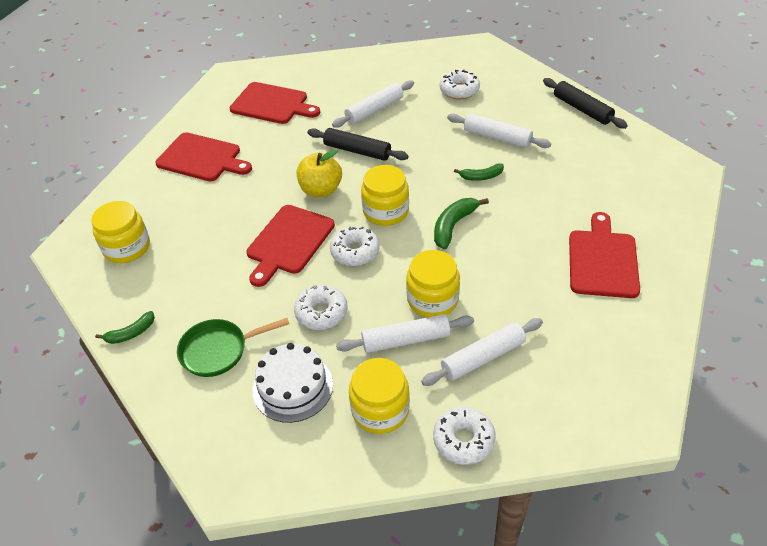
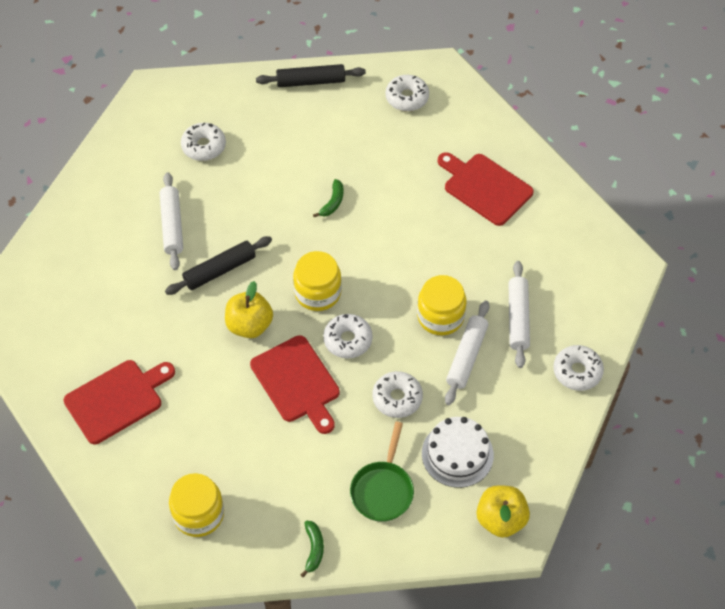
camera: 60 degrees left, 10 degrees up
red cutting board [230,82,320,124] -> none
yellow jar [349,358,410,434] -> none
green banana [434,198,489,249] -> none
white rolling pin [447,113,551,148] -> none
none -> white donut [385,75,429,111]
none -> yellow apple [477,485,530,538]

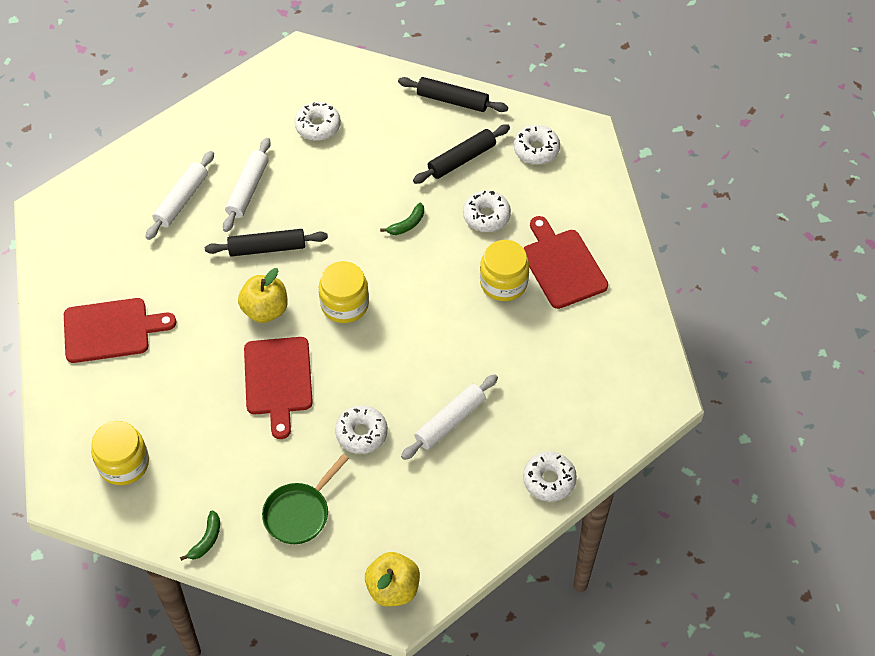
camera: 25 degrees right, 0 degrees up
white donut [323,314,373,359] -> white donut moved to [463,190,511,232]
yellow jar [417,275,466,335] -> yellow jar moved to [480,240,529,301]
white cake [422,417,494,488] -> none
white rolling pin [508,261,530,368] -> white rolling pin moved to [146,151,214,240]
none -> black rolling pin [413,124,510,184]

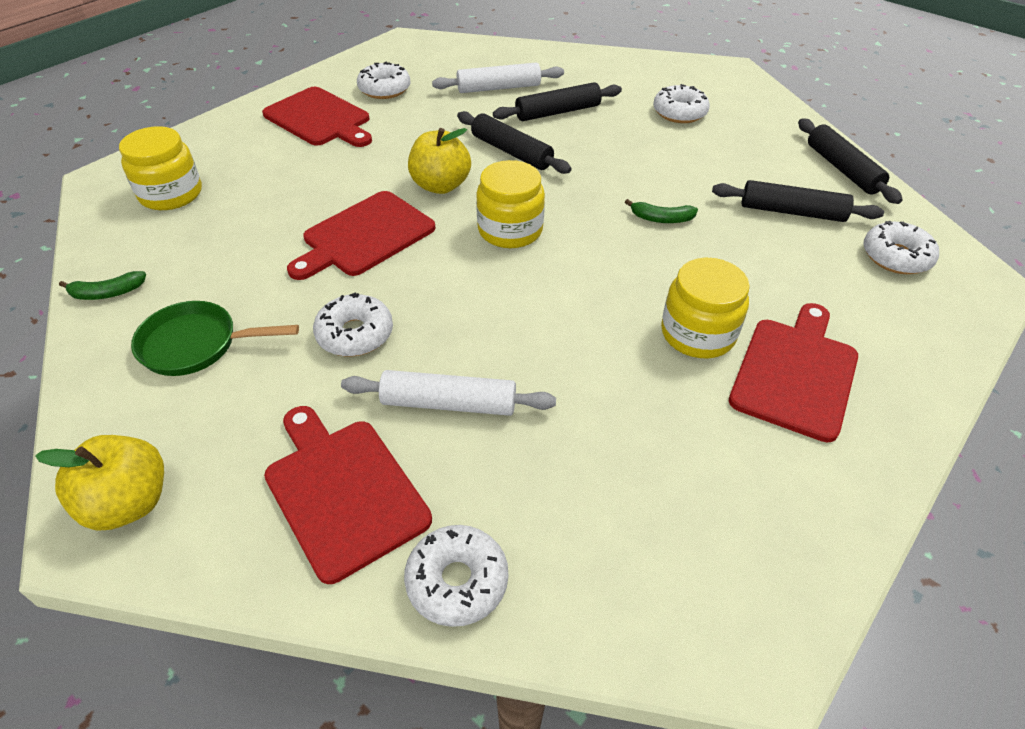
camera: 50 degrees right, 10 degrees down
white rolling pin [223,138,271,232] -> black rolling pin [493,82,622,121]
white donut [463,190,511,232] -> white donut moved to [357,62,410,99]
none -> red cutting board [264,406,432,584]

